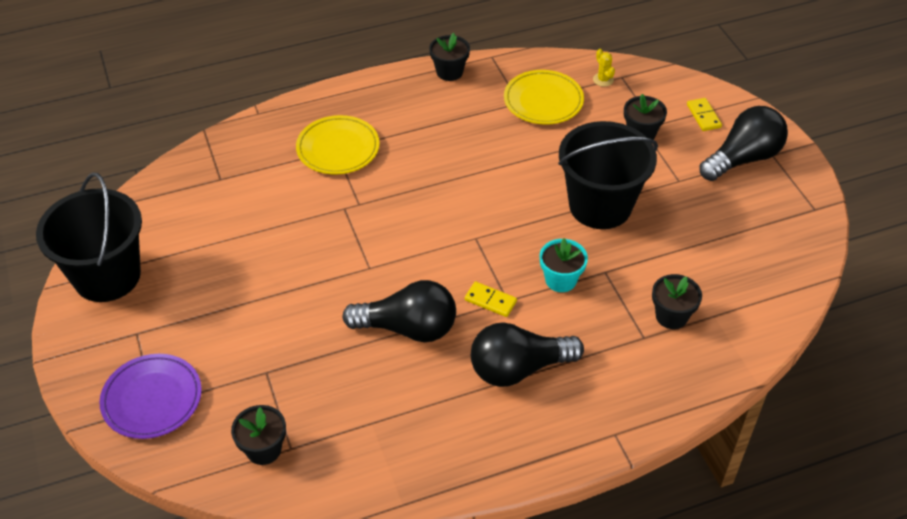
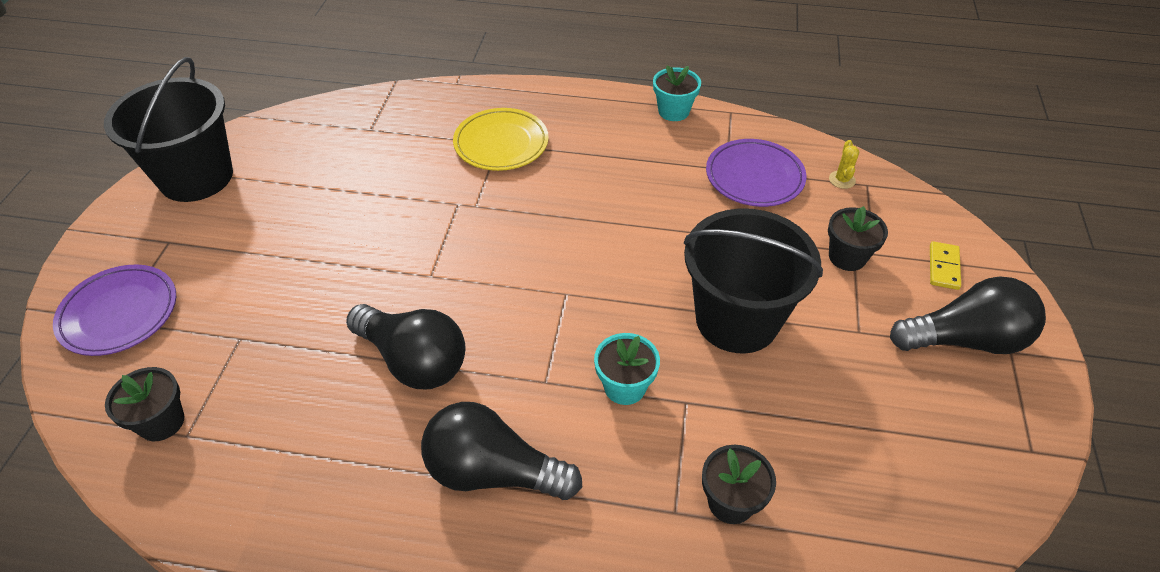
camera: 30 degrees right, 0 degrees up
black flower pot [429,33,470,81] -> turquoise flower pot [653,66,701,121]
yellow domino [465,281,517,317] -> none
yellow plate [504,70,584,125] -> purple plate [706,139,806,207]

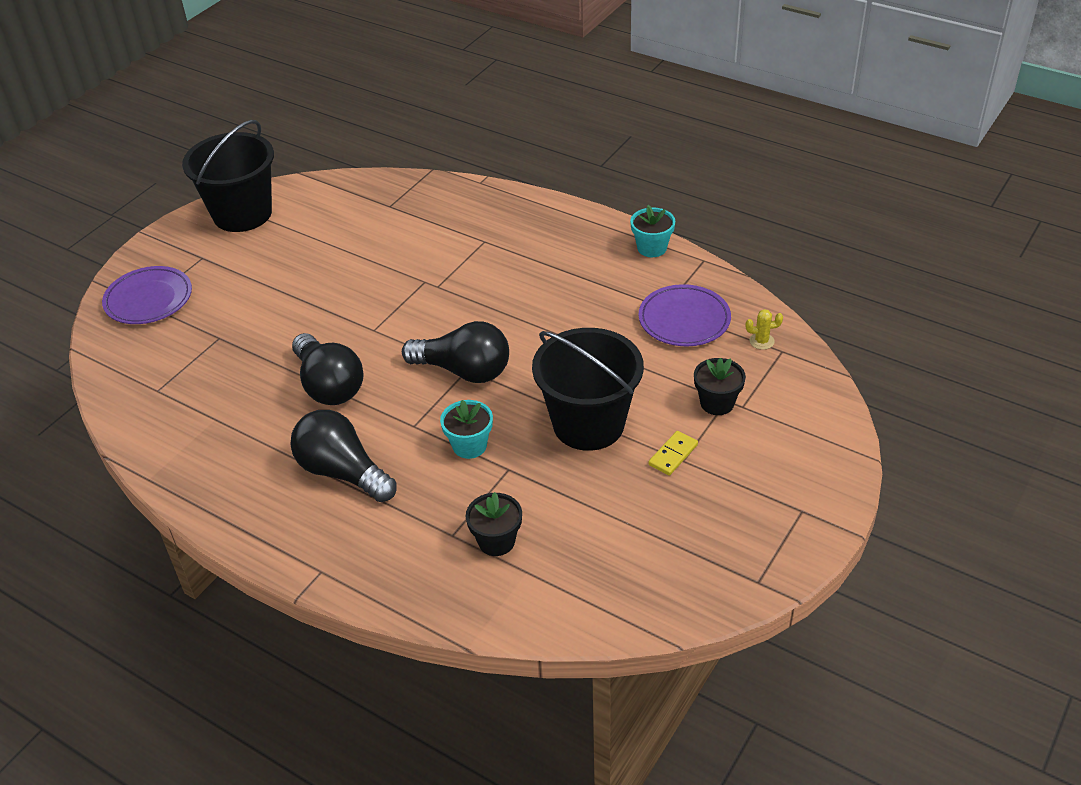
camera: 25 degrees right, 5 degrees down
black flower pot [105,367,184,441] -> none
yellow plate [453,108,549,171] -> none
yellow cactus [829,140,859,189] -> yellow cactus turned 60 degrees clockwise [745,309,783,350]
black light bulb [890,276,1046,354] -> black light bulb moved to [402,321,509,383]
yellow domino [930,241,961,290] -> yellow domino moved to [648,431,698,476]

